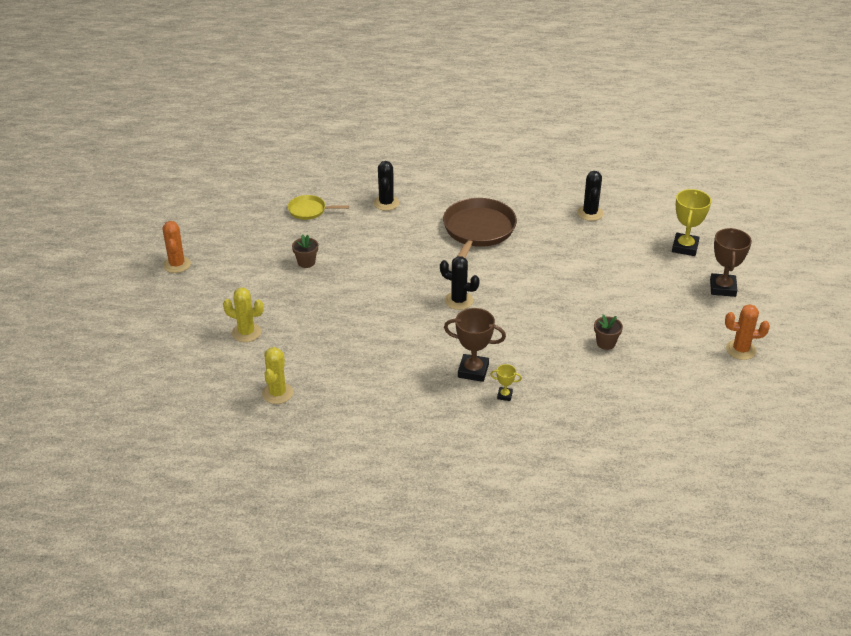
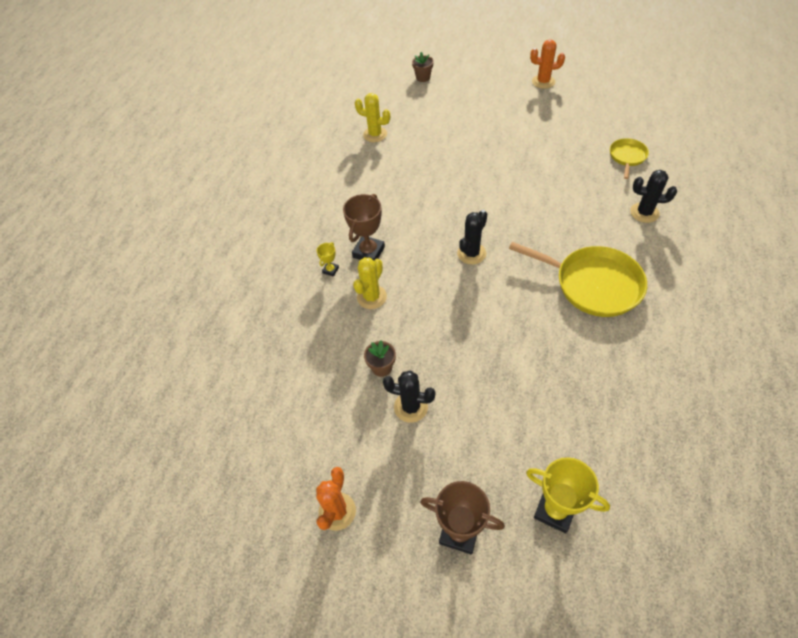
camera: 105 degrees right, 15 degrees up
yellow cactus [223,288,264,342] -> yellow cactus moved to [353,257,387,309]
brown flower pot [292,234,318,268] -> brown flower pot moved to [412,52,434,82]
brown pan [443,198,517,258] -> yellow pan [509,242,647,317]
black cactus [577,171,604,221] -> black cactus moved to [383,370,436,423]

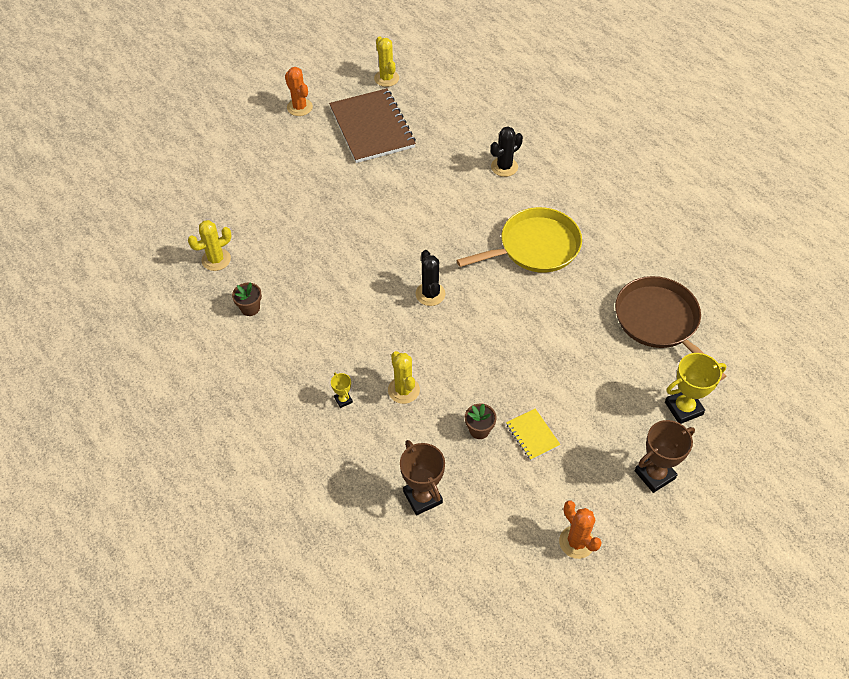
camera: 55 degrees left, 0 degrees up
brown trophy [343,194,385,261] -> brown trophy moved to [400,440,445,515]
black cactus [383,370,436,423] -> yellow notebook [506,409,561,461]
brown flower pot [412,52,434,82] -> brown flower pot moved to [232,282,262,316]
orange cactus [530,39,565,89] -> orange cactus turned 75 degrees counterclockwise [285,67,313,116]
yellow pan [610,138,649,179] -> none
none -> brown notebook [329,88,416,163]
none -> yellow cactus [374,36,399,87]
none -> brown pan [615,276,726,381]

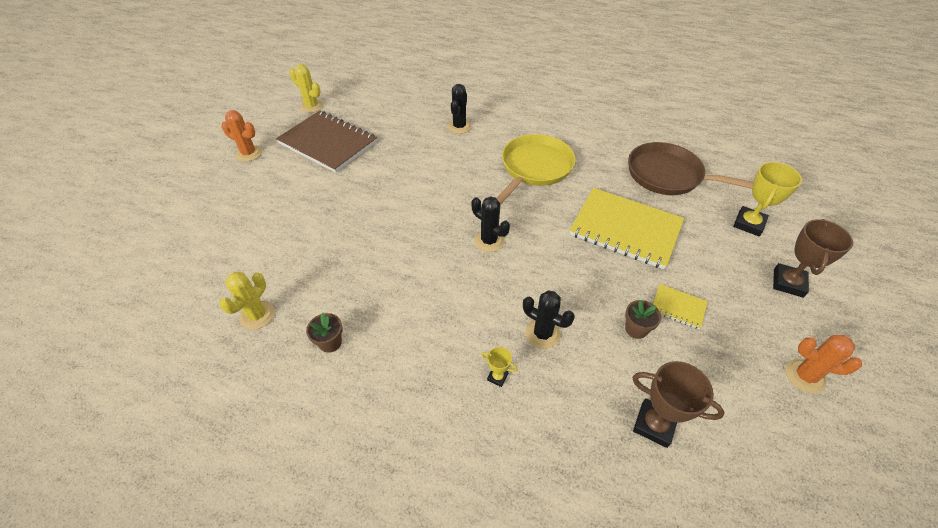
camera: 35 degrees left, 5 degrees down
yellow cactus [388,351,420,404] -> black cactus [523,290,575,349]
none -> yellow notebook [570,188,684,269]

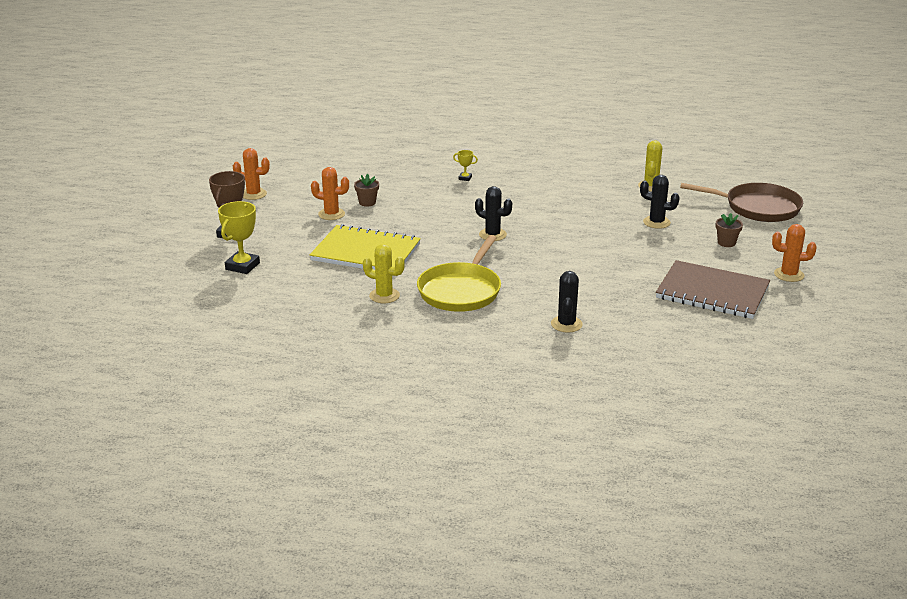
camera: 170 degrees right, 20 degrees down
yellow cactus [289,64,323,113] -> yellow cactus moved to [363,244,405,303]
brown flower pot [306,313,343,353] -> brown flower pot moved to [716,213,743,247]
black cactus [523,290,575,349] -> black cactus moved to [640,175,680,229]
brown pan [628,142,753,195] -> brown pan moved to [680,183,803,222]
brown trophy [632,361,725,448] -> none
yellow notebook [653,284,708,329] -> orange cactus [311,167,349,220]

